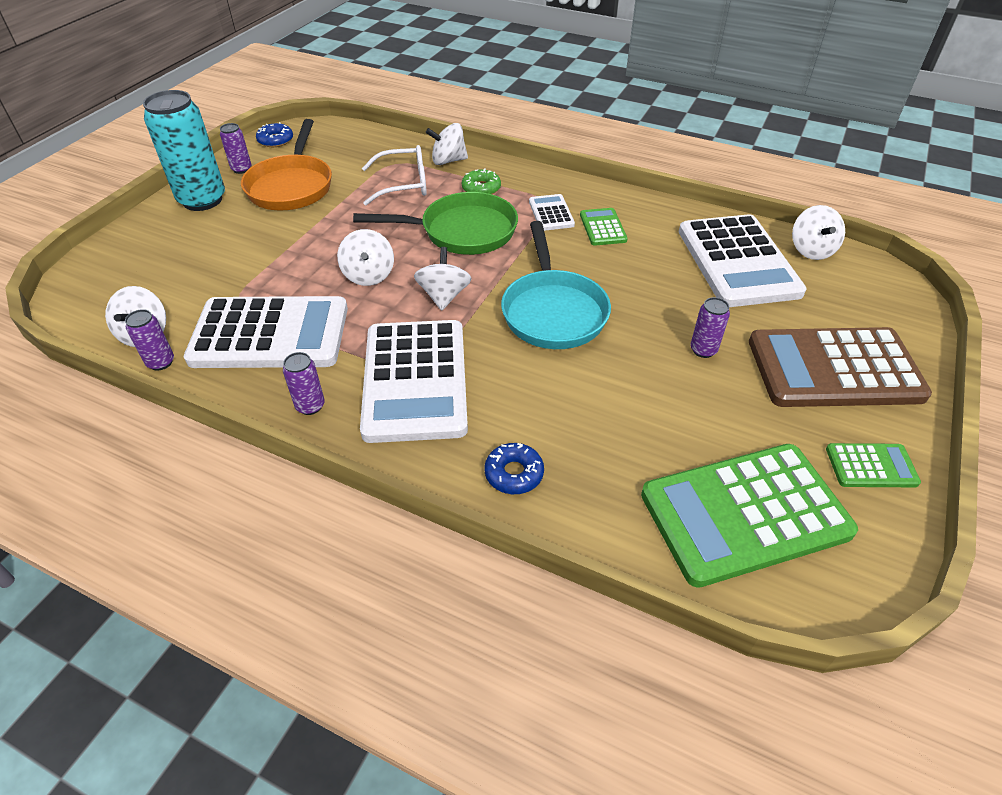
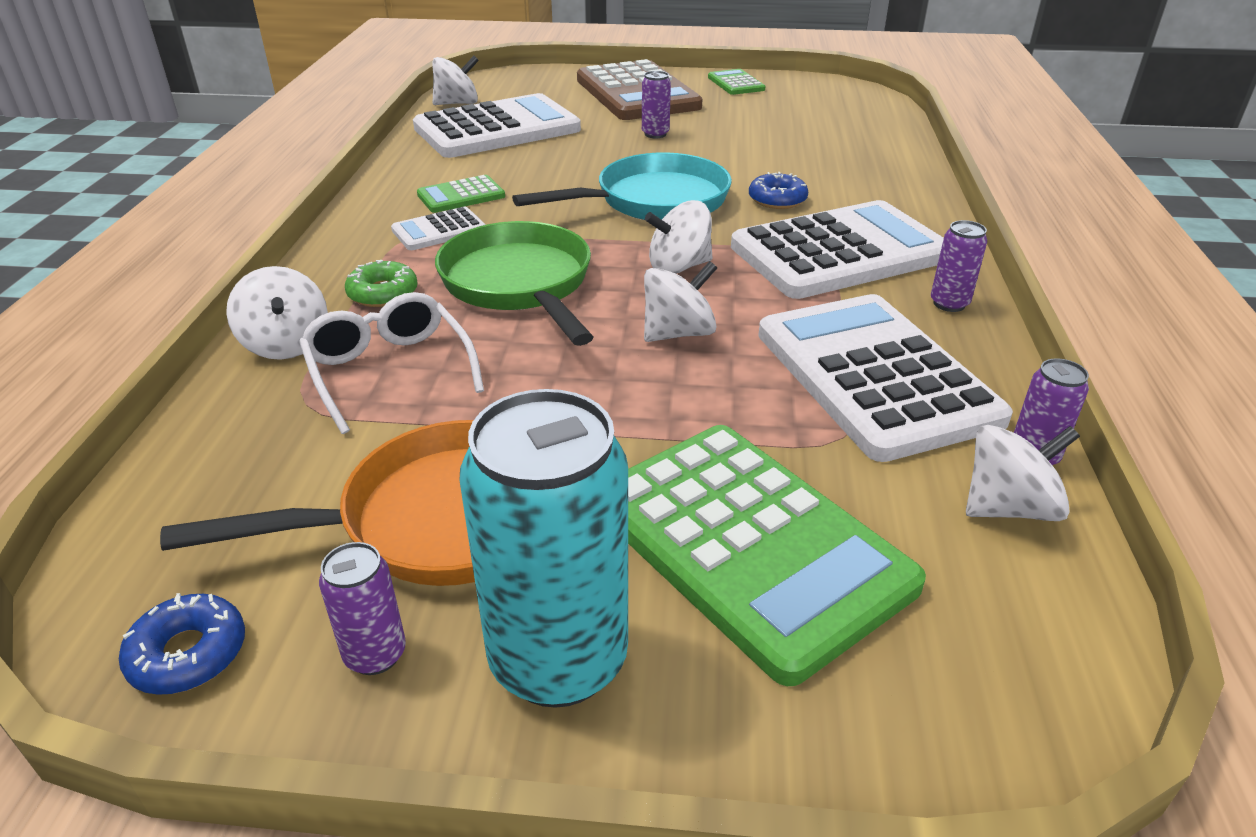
camera: 110 degrees left, 10 degrees down
blue donut [485,443,544,494] -> blue donut moved to [749,172,808,209]
green calculator [641,444,858,588] -> green calculator moved to [628,425,926,686]

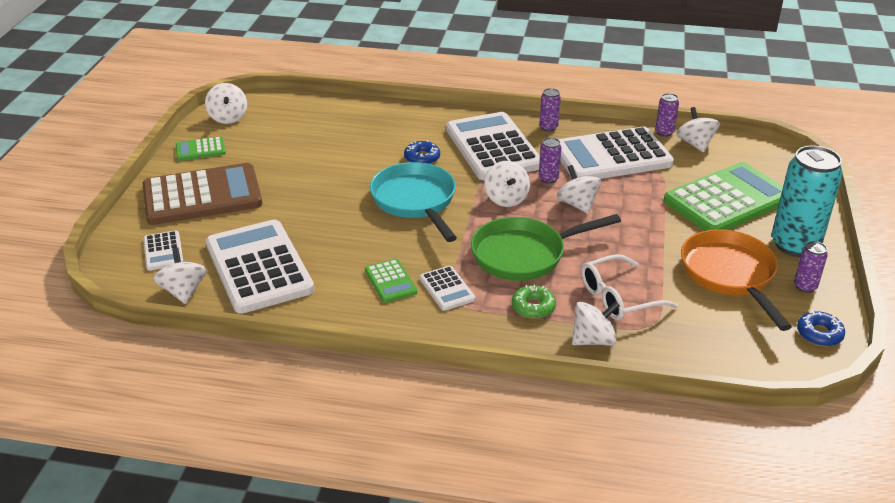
camera: 85 degrees left, 0 degrees up
purple can [642,71,671,138] -> purple can moved to [539,138,561,184]
none -> white calculator [143,230,183,271]
none -> white spinning top [205,83,247,124]

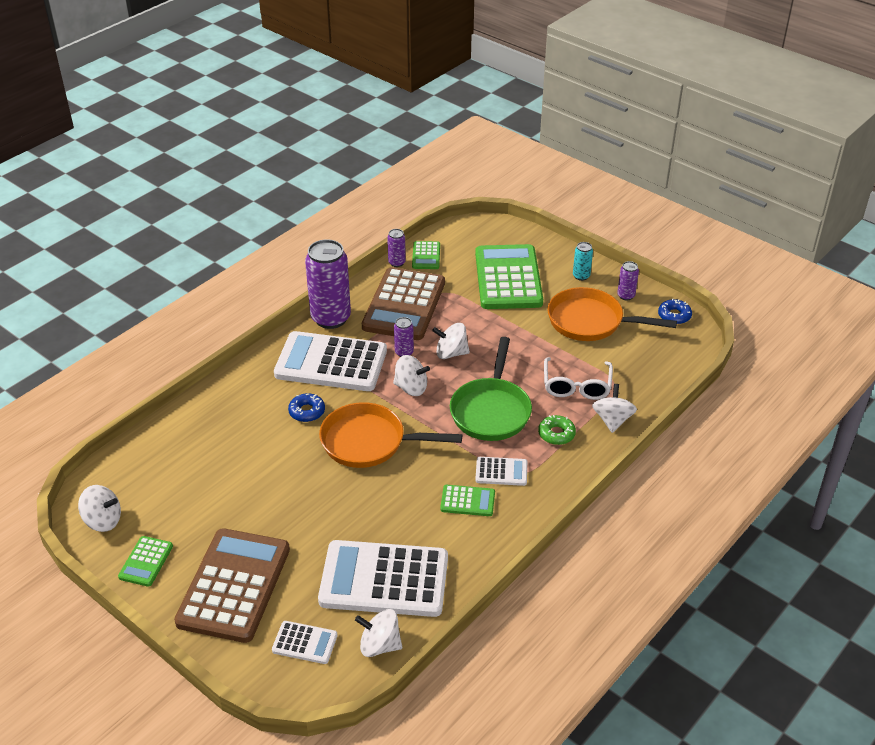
camera: 60 degrees left, 5 degrees up
turquoise pan [370,162,457,242] -> orange pan [319,402,462,468]
purple can [539,88,561,132] -> purple can [305,239,351,329], size x2.20
white calculator [558,127,674,179] -> brown calculator [362,267,445,340]
white spinning top [676,107,720,152] -> green calculator [412,241,440,269]
turquoise can [772,146,843,257] -> turquoise can [573,242,593,281], size x0.46

